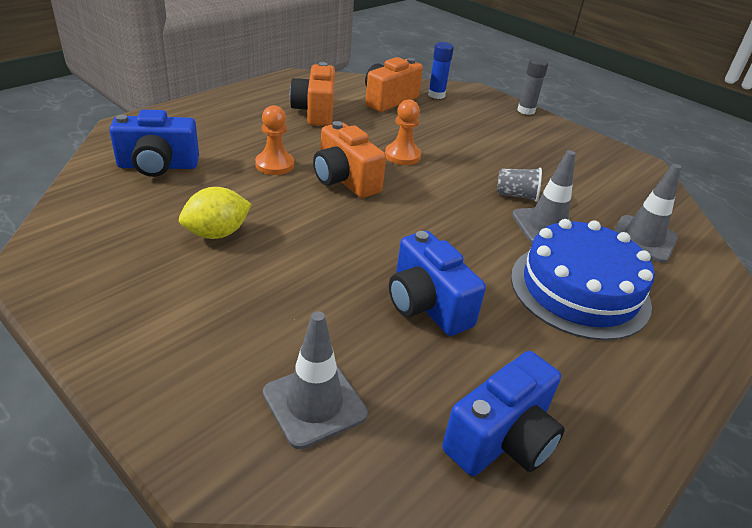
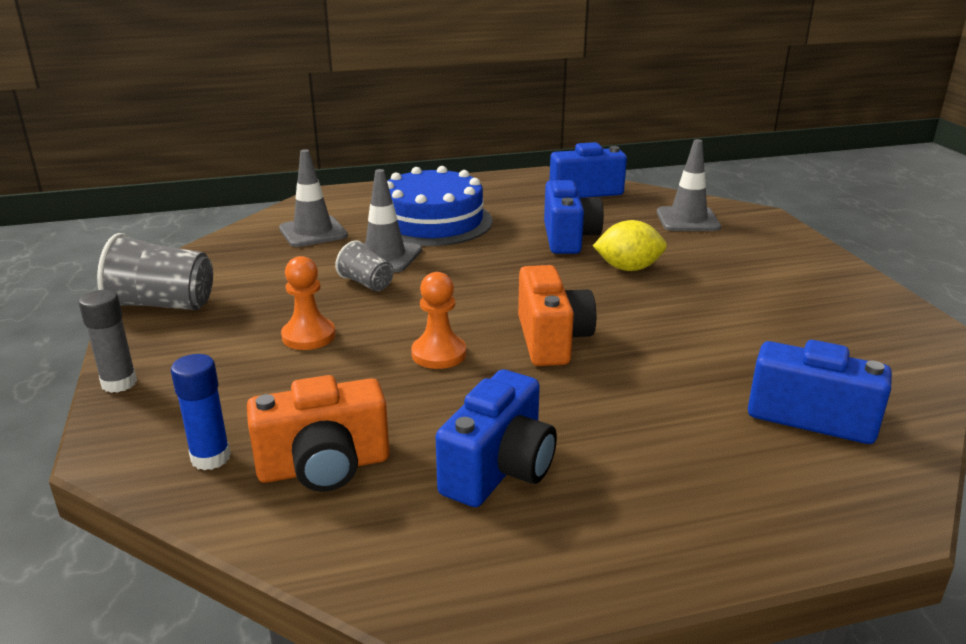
camera: 145 degrees left, 10 degrees down
yellow lemon [179,187,252,239] -> yellow lemon moved to [593,220,667,271]
orange pawn [255,105,294,175] -> orange pawn moved to [281,256,336,350]
orange camera [290,62,335,126] -> blue camera [436,369,557,507]
none -> grey cup [97,233,213,310]

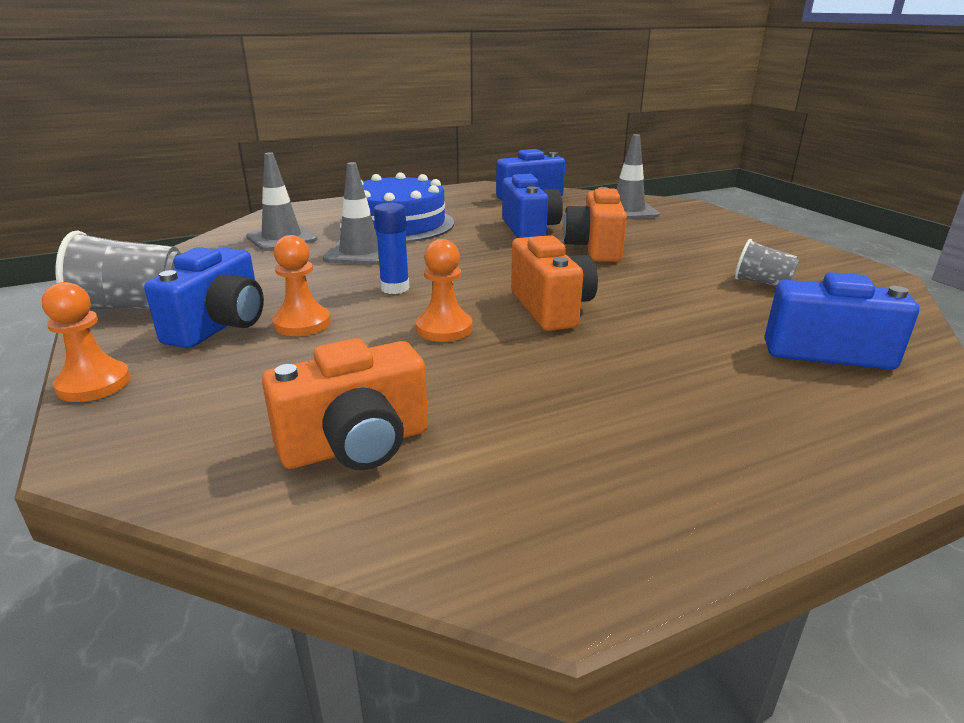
camera: 10 degrees left, 0 degrees up
grey glue stick [79,290,137,393] -> orange pawn [42,282,131,402]
blue glue stick [171,354,231,470] -> blue glue stick moved to [374,203,410,294]
grey cup [335,241,394,292] -> grey cup moved to [734,239,799,286]
blue camera [436,369,557,507] -> blue camera moved to [144,247,264,348]
yellow lemon [593,220,667,271] -> orange camera [563,187,627,262]

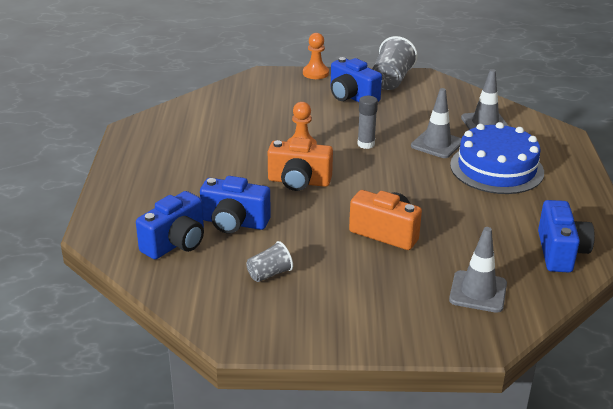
camera: 115 degrees right, 5 degrees up
orange camera [262,338,428,470] -> none
orange pawn [272,235,331,336] -> none
blue glue stick [374,203,410,294] -> grey glue stick [357,96,378,149]
blue camera [502,174,563,238] -> blue camera moved to [200,176,271,234]

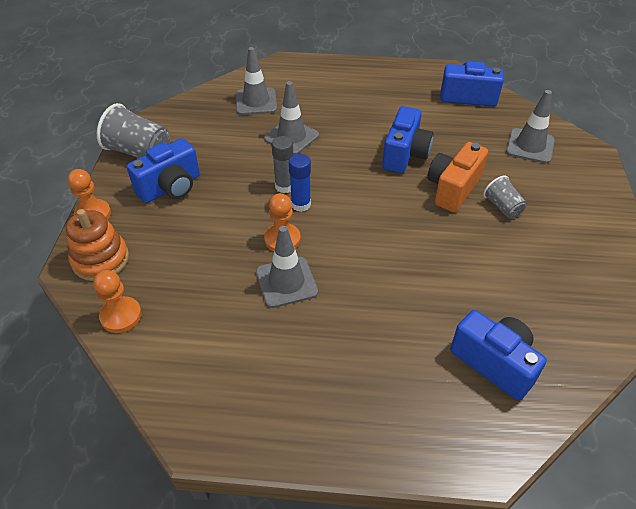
camera: 85 degrees left, 15 degrees up
blue camera [200,176,271,234] -> blue camera moved to [382,106,433,173]
grey cup [246,241,293,282] -> grey cup moved to [483,176,527,218]
orange camera [268,137,333,191] -> none
blue cake [450,122,544,194] -> none
none -> orange stacking toy [66,209,129,281]
none -> orange pawn [93,270,142,333]
none -> grey traffic cone [256,226,318,308]
none -> blue glue stick [289,154,311,212]

